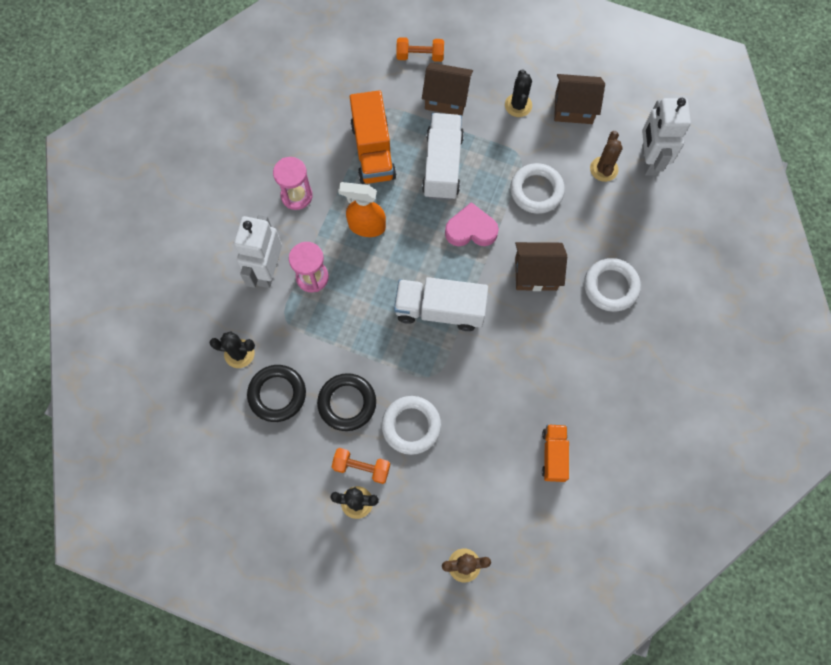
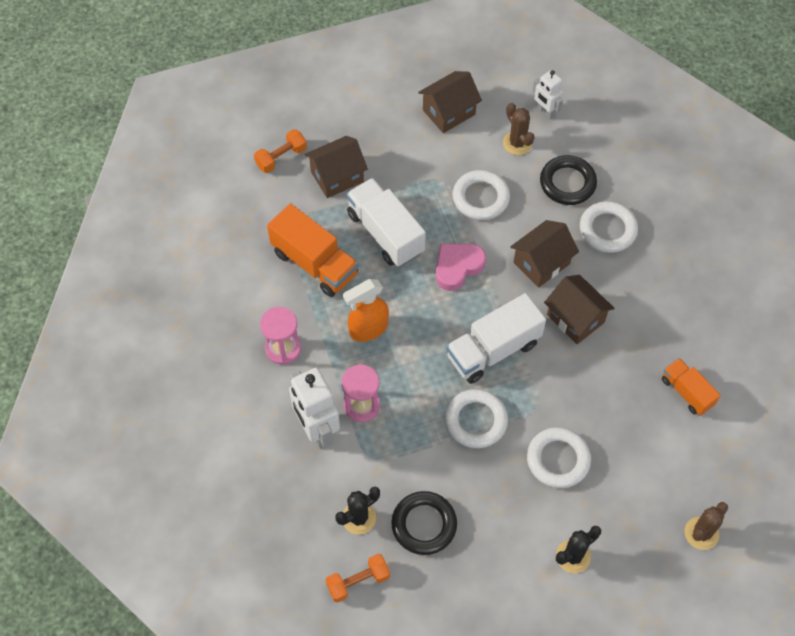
camera: 40 degrees left, 10 degrees down
black ring [317,373,376,431] -> black ring moved to [540,155,597,205]
orange dumbbell [332,448,390,484] -> orange dumbbell moved to [325,554,390,602]
black cactus [505,69,532,117] -> none
white robot [642,98,691,176] -> white robot [532,70,563,120], size x0.58
none -> white ring [445,389,508,448]
none -> brown house [544,275,615,344]

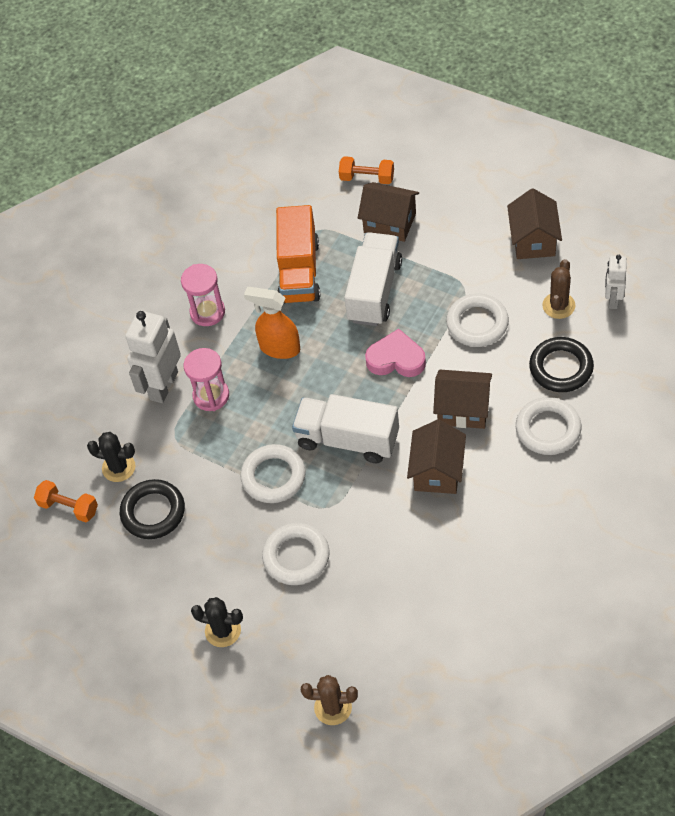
camera: 55 degrees right, 5 degrees down
brown house [418,71,482,133] -> brown house turned 75 degrees clockwise [507,188,562,259]
orange truck [662,358,721,416] -> none

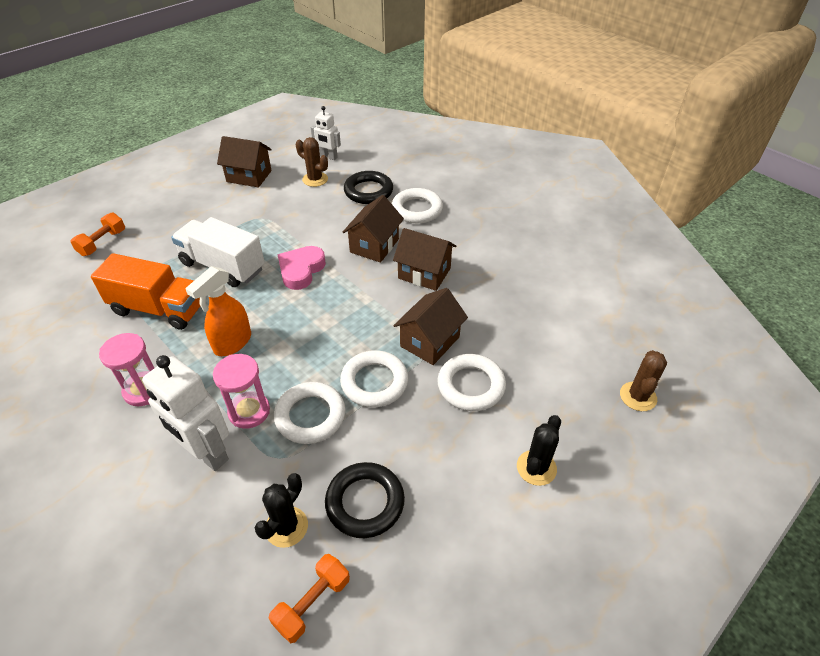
camera: 80 degrees left, 10 degrees down
white truck [292,394,399,463] -> none
brown house [358,182,419,242] -> brown house moved to [394,288,468,365]
white ring [446,293,509,347] -> white ring moved to [274,382,345,444]

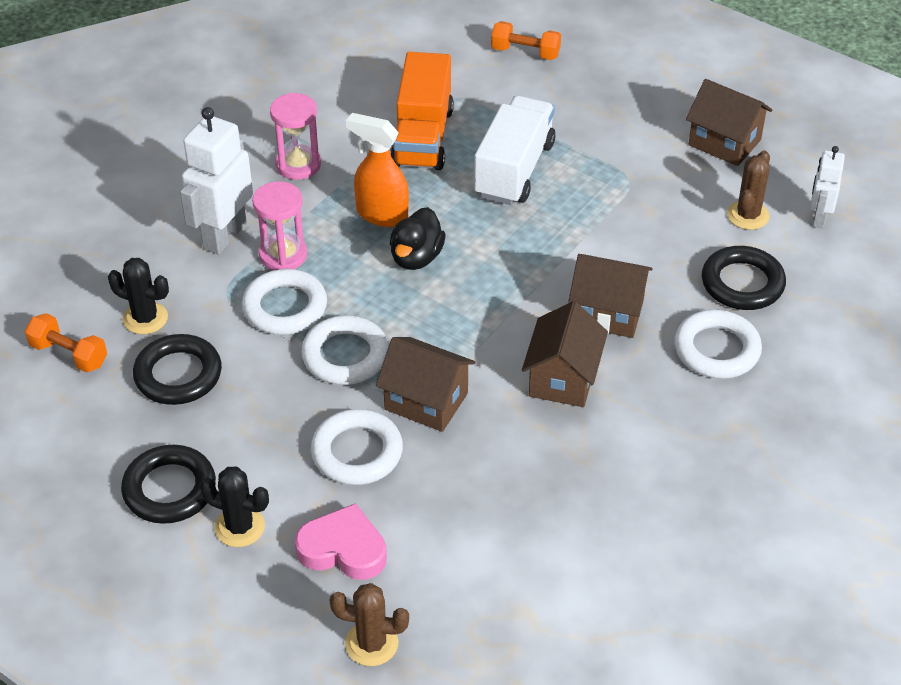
camera: 80 degrees right, 0 degrees up
brown house [217,136,272,187] -> brown house turned 60 degrees counterclockwise [686,79,772,166]
pink heart [278,246,326,290] -> pink heart moved to [295,503,387,580]
none -> black ring [121,445,216,524]
none -> black duck [390,207,446,270]

